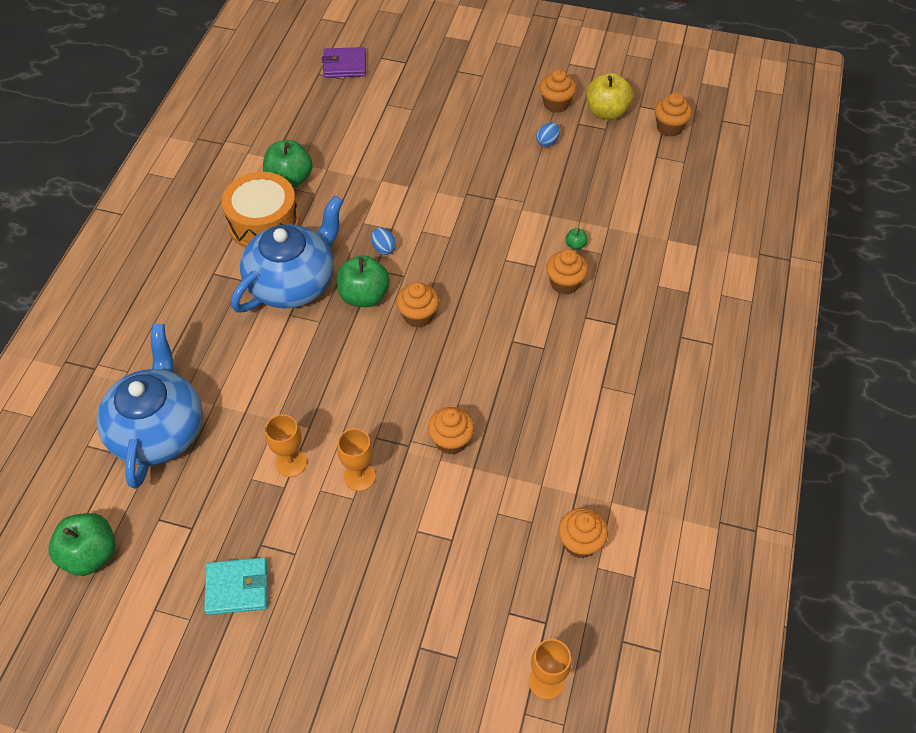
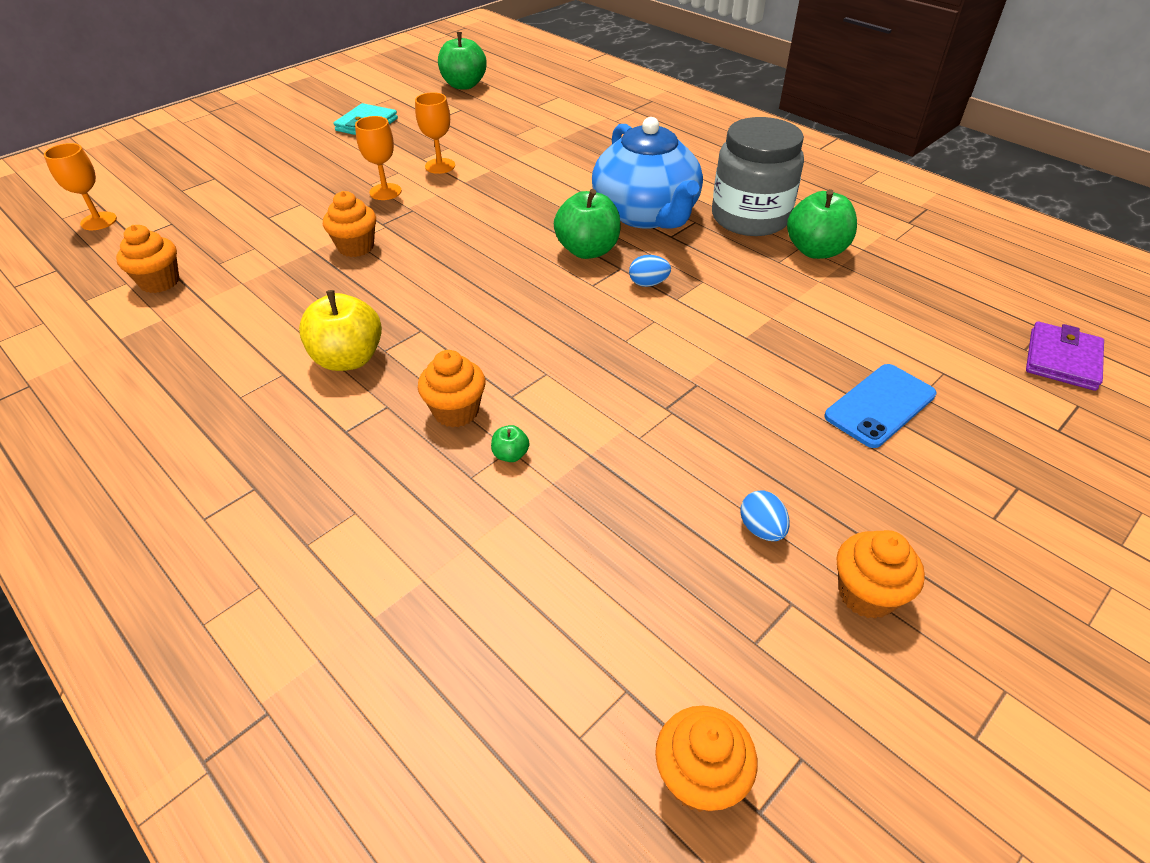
camera: 120 degrees right, 10 degrees down
blue teapot [96,324,203,489] -> none
orange drum [222,172,300,248] -> grey jar [712,117,804,236]
orange cupcake [396,282,439,328] -> none
yellow apple [586,73,633,120] -> yellow apple moved to [299,290,382,371]
none -> blue phone [824,364,937,448]

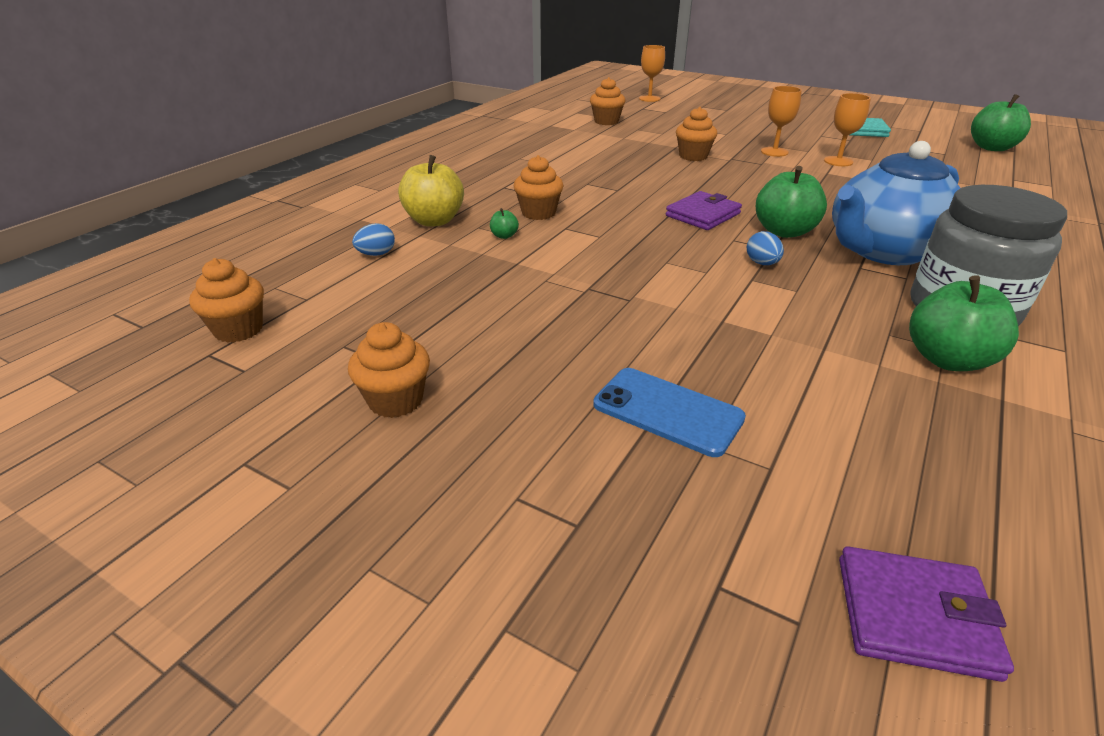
camera: 75 degrees right, 10 degrees down
yellow apple [299,290,382,371] -> yellow apple moved to [398,155,464,226]
blue egg [740,490,790,541] -> blue egg moved to [352,223,395,256]
none -> purple wallet [666,191,742,230]

